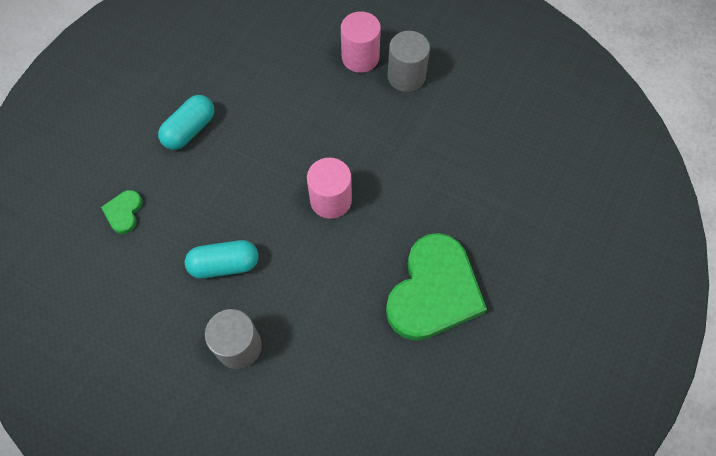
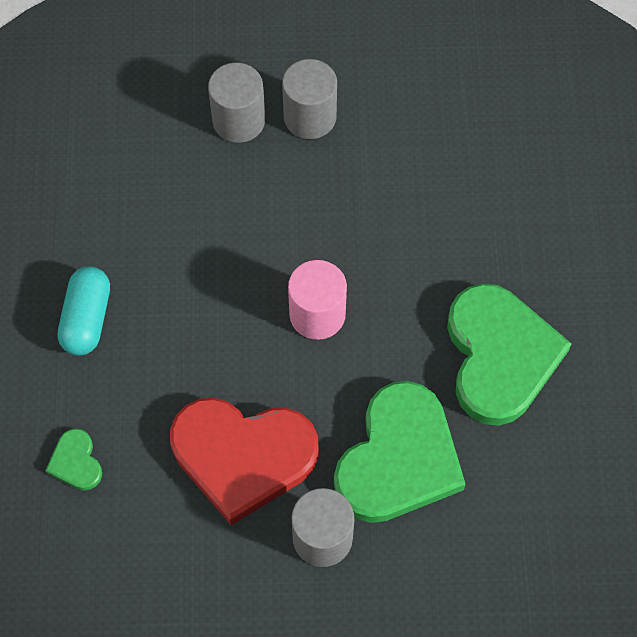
camera: 30 degrees left, 0 degrees up
turquoise capsule [185,240,258,279] -> red heart [170,398,319,525]
pink cylinder [341,11,381,73] -> grey cylinder [208,63,265,143]
none -> green heart [334,381,466,523]

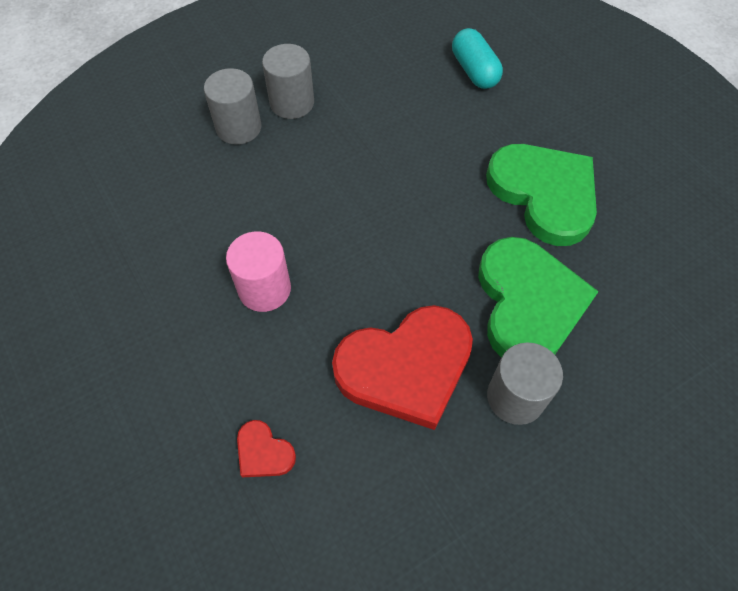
camera: 30 degrees left, 5 degrees down
green heart [45,428,102,491] -> red heart [237,420,296,477]
turquoise capsule [58,266,110,356] -> turquoise capsule moved to [452,28,503,89]
pink cylinder [288,260,347,340] -> pink cylinder moved to [226,231,291,312]

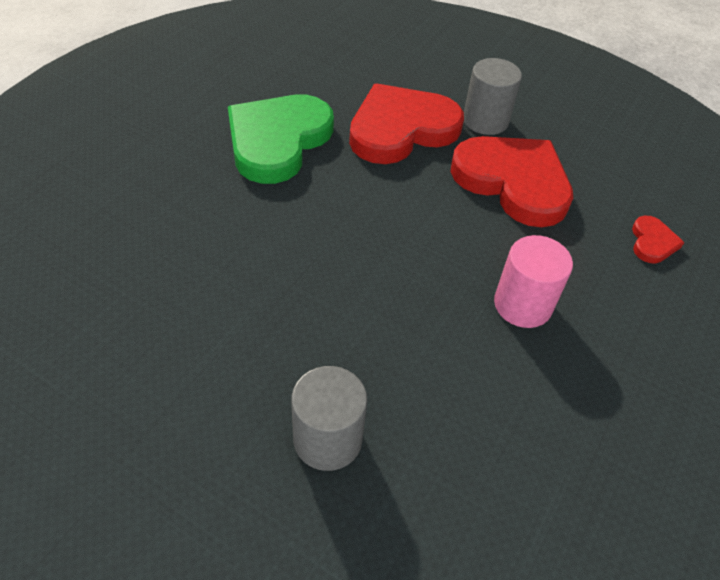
camera: 120 degrees left, 10 degrees down
grey cylinder [262,44,314,119] -> none
turquoise capsule [452,28,503,89] -> none
green heart [478,237,599,358] -> red heart [349,83,464,164]

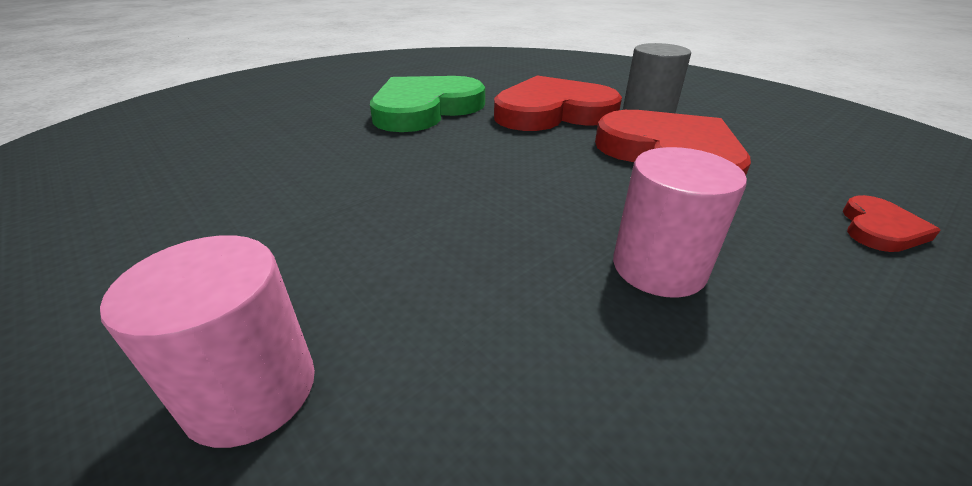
camera: 20 degrees right, 15 degrees down
grey cylinder [291,366,367,471] -> pink cylinder [100,235,315,448]

